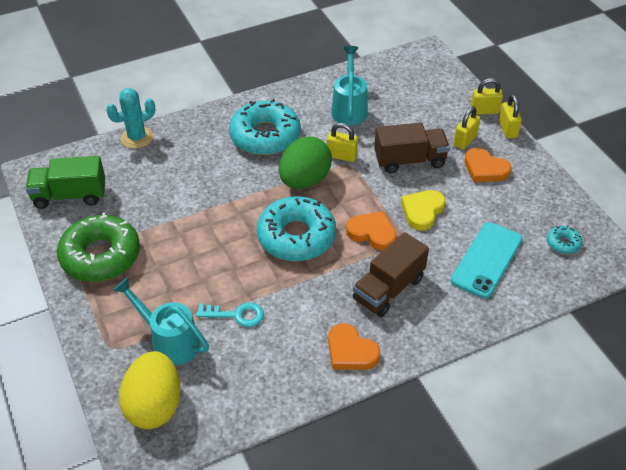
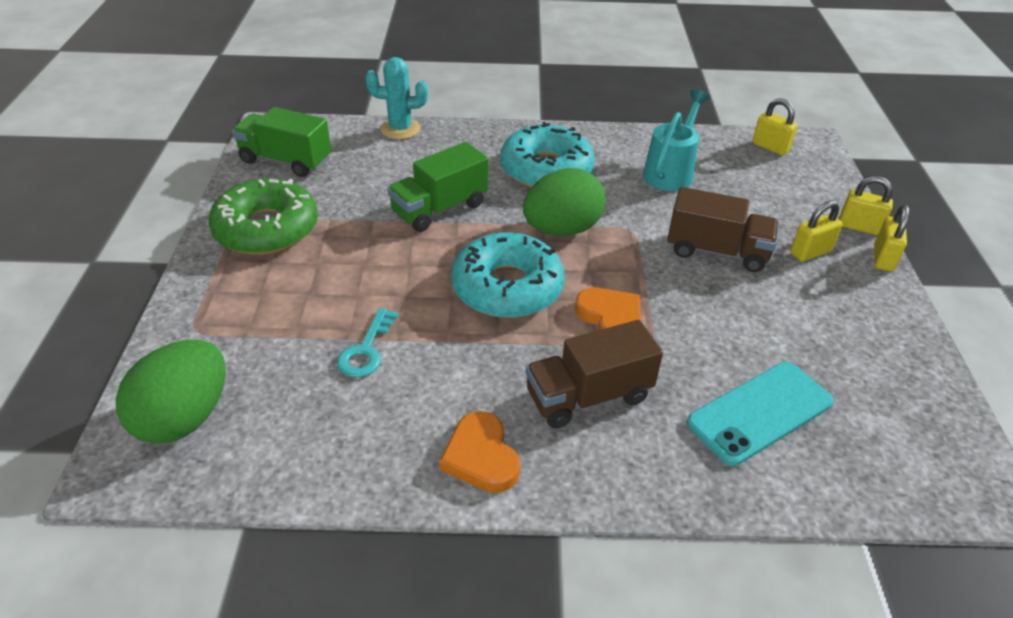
camera: 25 degrees right, 5 degrees down
turquoise watering can [113,277,209,365] -> none
yellow egg [119,351,181,429] -> green egg [116,340,226,444]
turquoise key [196,303,264,327] -> turquoise key turned 75 degrees clockwise [337,308,399,378]
yellow padlock [327,123,358,162] -> yellow padlock moved to [752,98,798,155]
yellow heart [401,190,446,230] -> none
orange heart [464,148,512,182] -> none
turquoise donut [547,225,582,254] -> none
none -> green truck [387,142,489,232]

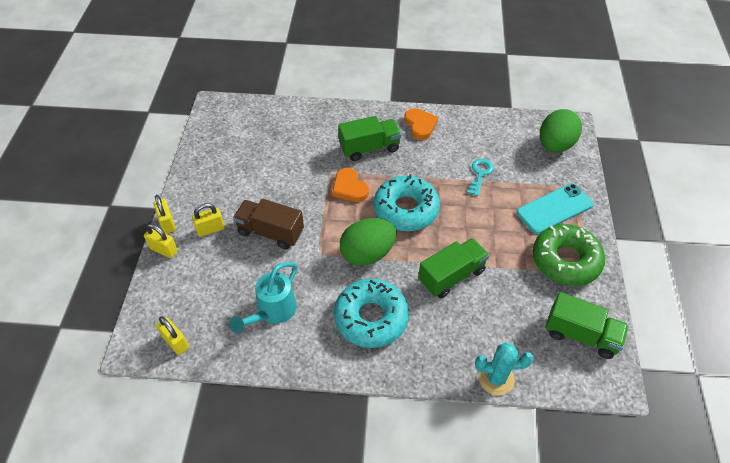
camera: 175 degrees left, 10 degrees up
brown truck [525,320,663,429] -> green truck [338,116,401,161]
turquoise phone [687,362,834,466] -> turquoise phone moved to [516,183,593,234]
yellow padlock [874,205,909,272] -> yellow padlock turned 45 degrees counterclockwise [154,195,176,234]

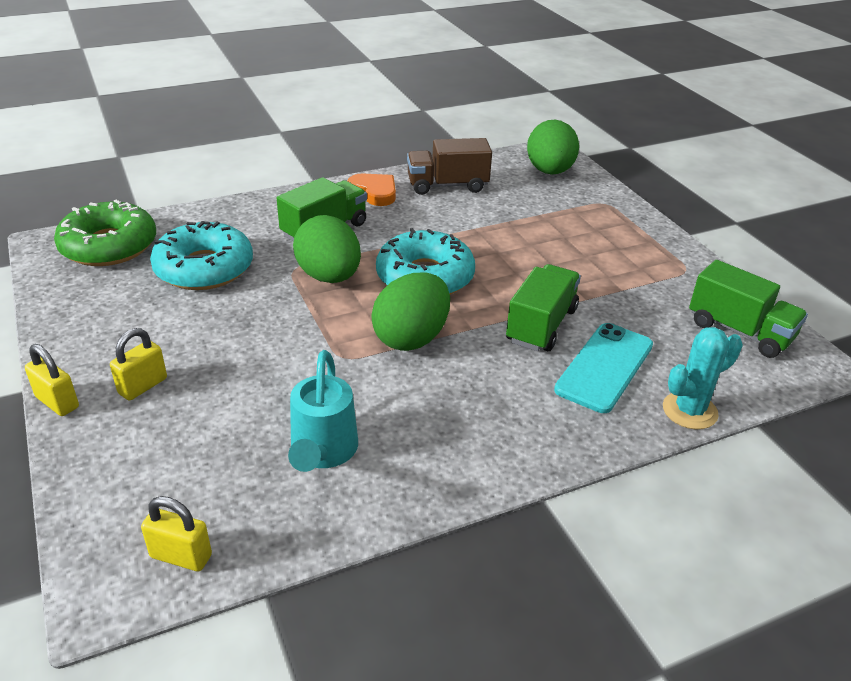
camera: 30 degrees left, 15 degrees down
yellow padlock [144,224,178,258] -> none
brown truck [233,199,304,249] -> brown truck moved to [407,138,492,195]
orange heart [332,168,369,202] -> green egg [293,215,361,283]
turquoise donut [334,279,409,348] -> turquoise donut moved to [150,221,253,290]
turquoise key [467,159,494,196] -> none
turquoise phone [516,183,593,234] -> turquoise phone moved to [554,323,653,413]
green donut [533,224,605,286] -> green donut moved to [54,200,156,266]
green truck [545,292,629,359] -> green truck turned 45 degrees clockwise [689,260,808,358]

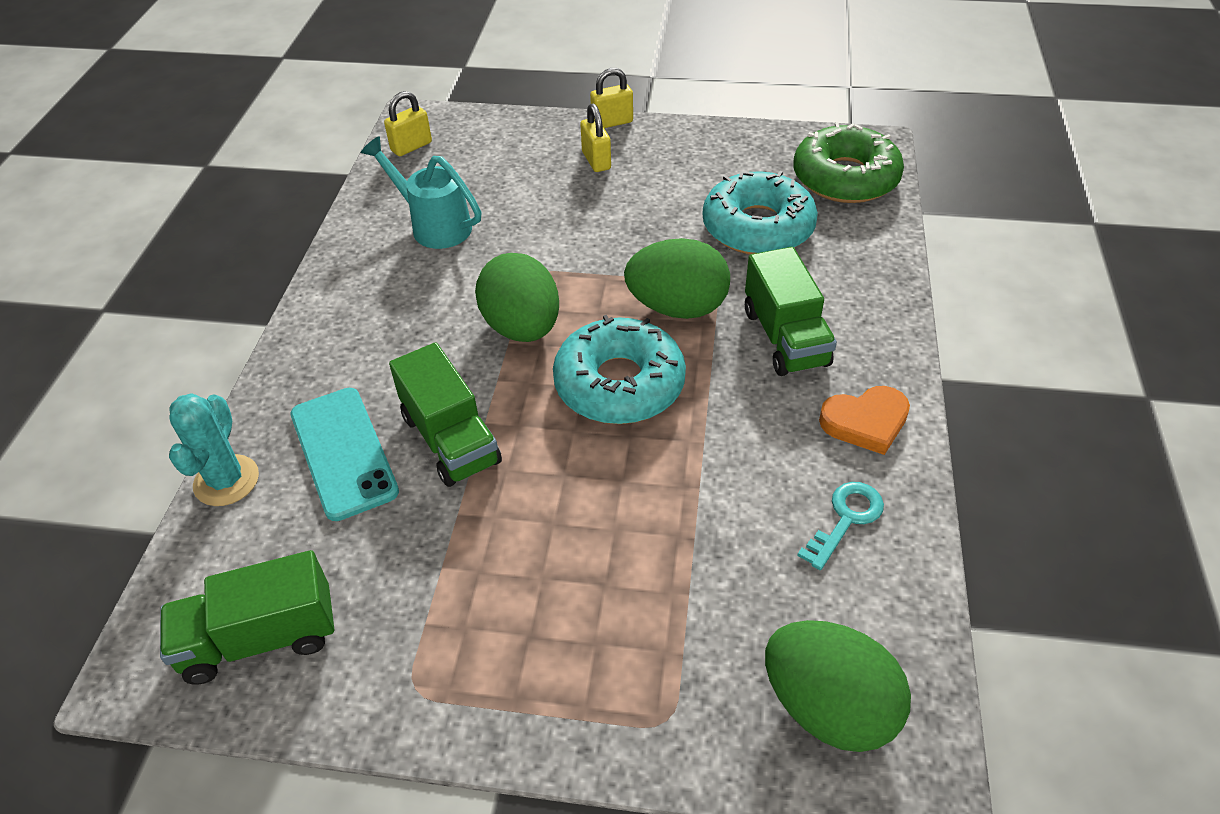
camera: 125 degrees right, 10 degrees up
brown truck [407,138,492,195] -> turquoise key [797,482,884,570]

